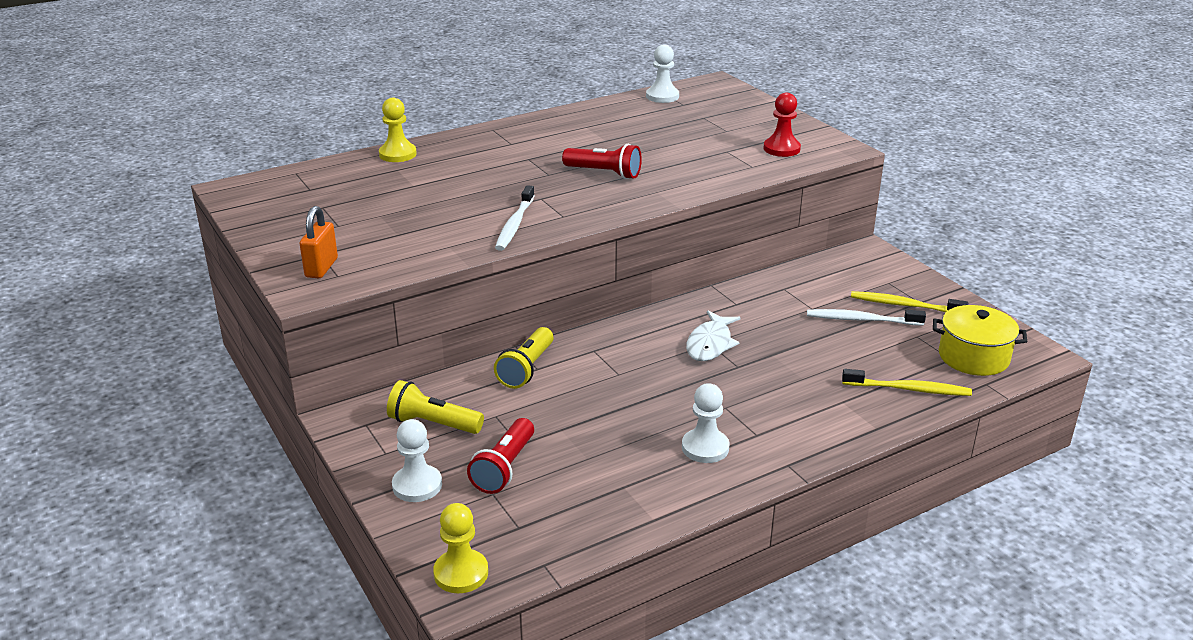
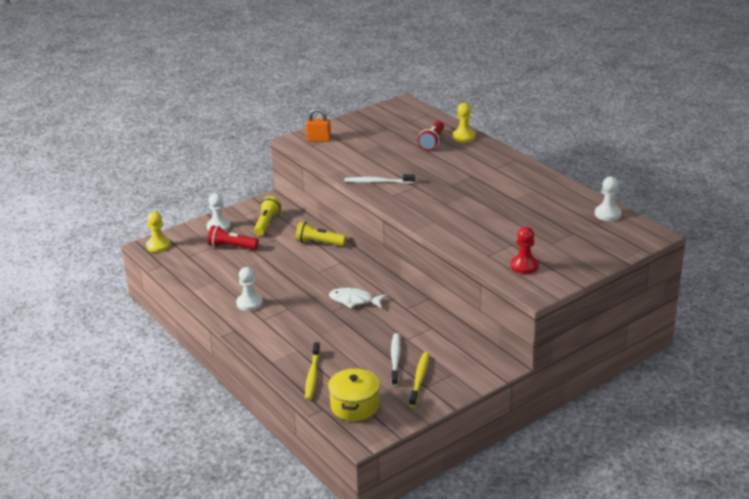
camera: 85 degrees right, 0 degrees up
red flashlight [562,144,642,179] -> red flashlight moved to [418,121,444,151]

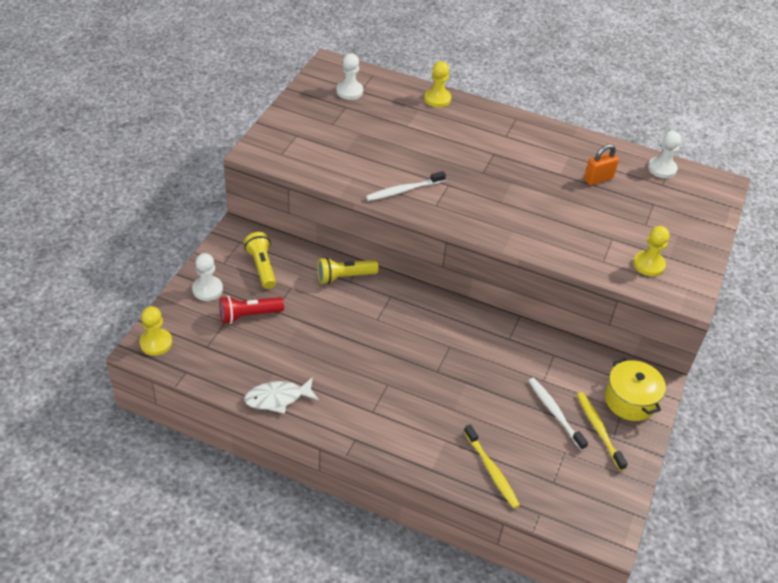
camera: 35 degrees left, 15 degrees up
white pawn [236,267,263,311] -> white pawn moved to [336,53,363,100]
orange padlock [306,108,331,142] -> orange padlock moved to [584,144,619,185]
yellow pot [328,368,380,421] -> yellow pot moved to [605,358,666,421]
white fish [329,288,387,308] -> white fish moved to [244,377,319,414]
red flashlight [418,121,444,151] -> none
red pawn [511,227,539,274] -> yellow pawn [633,226,670,276]

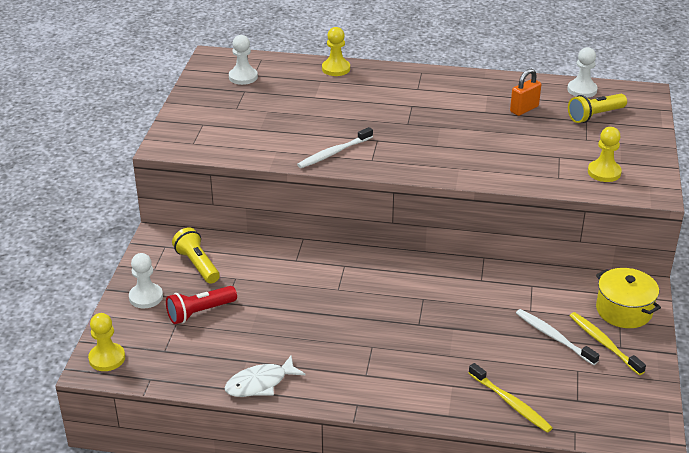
camera: 10 degrees left, 10 degrees down
yellow flashlight [317,257,379,284] -> yellow flashlight moved to [568,94,627,123]

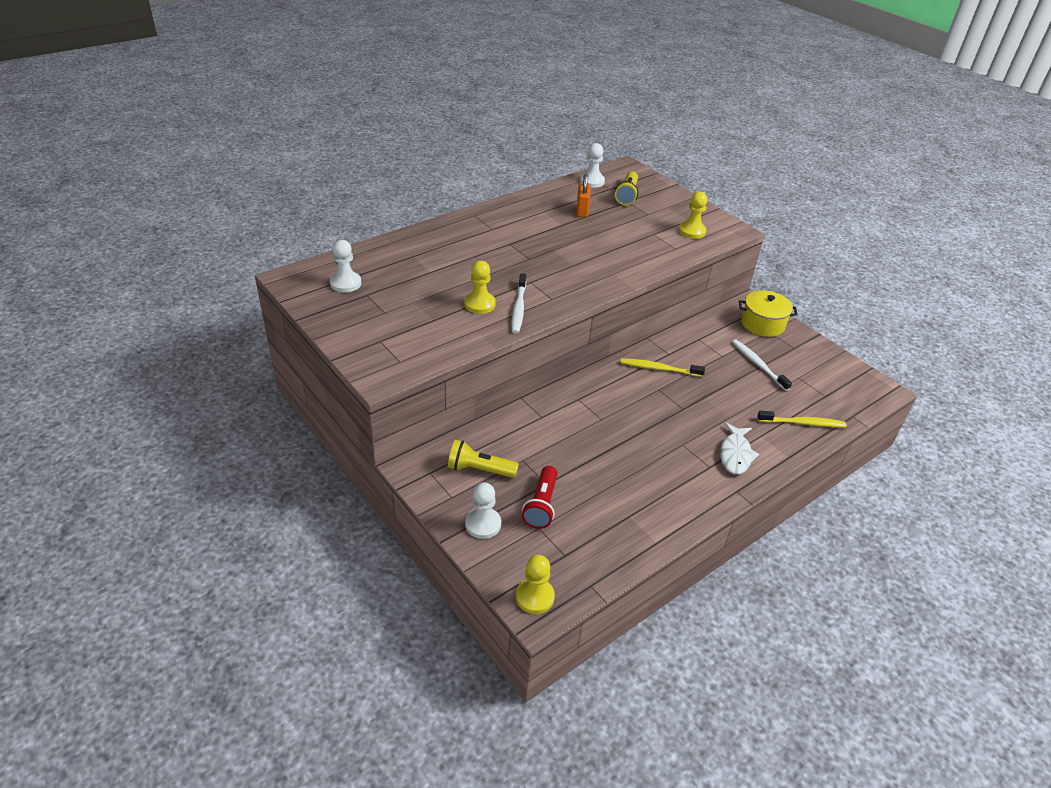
camera: 50 degrees left, 5 degrees up
white fish [224,355,306,397] -> white fish moved to [720,422,759,474]
yellow pawn [322,27,350,76] -> yellow pawn moved to [464,261,496,314]
white toothbrush [516,309,599,365] -> white toothbrush turned 60 degrees clockwise [732,339,792,391]
yellow toothbrush [570,312,646,375] -> yellow toothbrush moved to [621,358,705,377]

